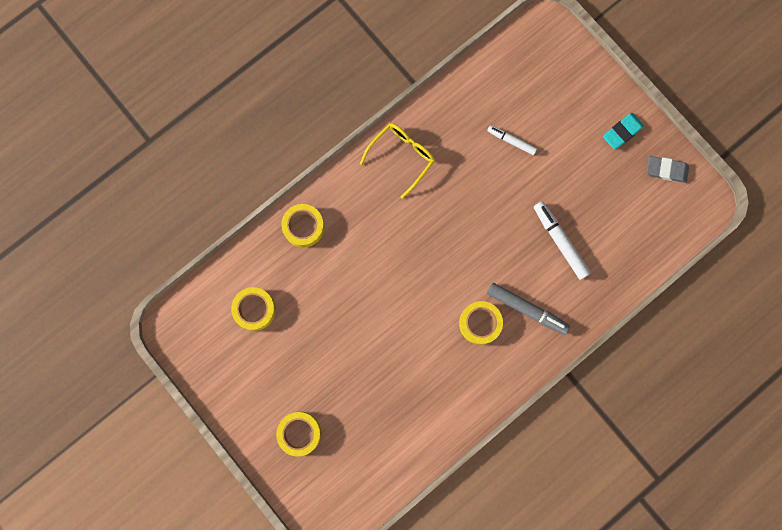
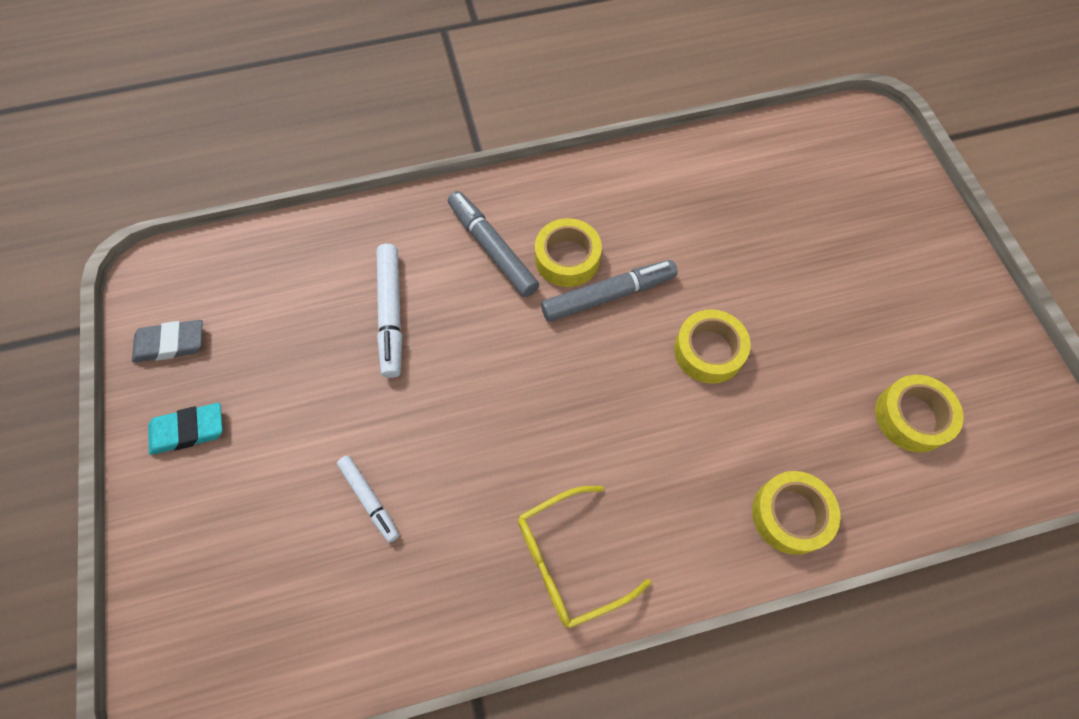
camera: 155 degrees left, 15 degrees down
yellow tape [276,412,321,457] -> yellow tape moved to [674,309,751,384]
grey eraser [646,156,689,183] -> grey eraser turned 45 degrees counterclockwise [132,320,203,362]
none -> grey marker [541,260,678,322]

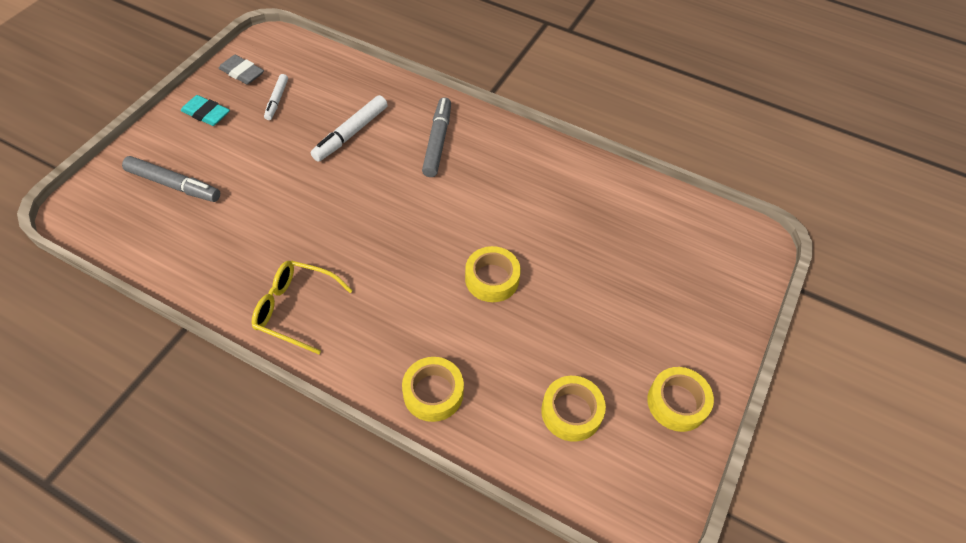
camera: 40 degrees right, 10 degrees down
white marker [337,456,399,543] -> white marker moved to [264,74,288,120]
yellow tape [535,218,602,287] -> yellow tape moved to [647,367,714,432]
grey marker [541,260,678,322] -> grey marker moved to [122,156,220,202]

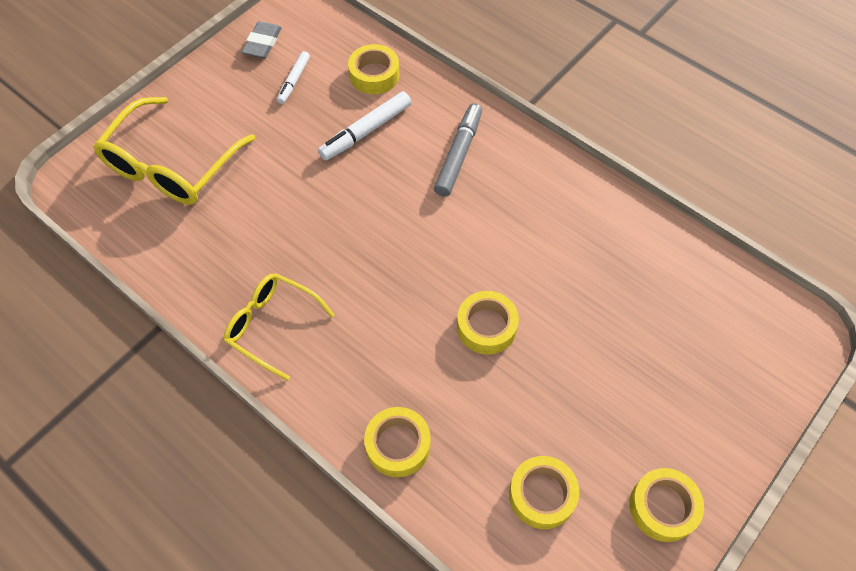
camera: 15 degrees right, 5 degrees up
grey marker [122,156,220,202] -> yellow glasses [93,97,255,205]
turquoise eraser [181,95,230,126] -> none
grey eraser [219,55,264,85] -> grey eraser turned 60 degrees clockwise [242,21,282,58]
none -> yellow tape [348,44,399,94]

